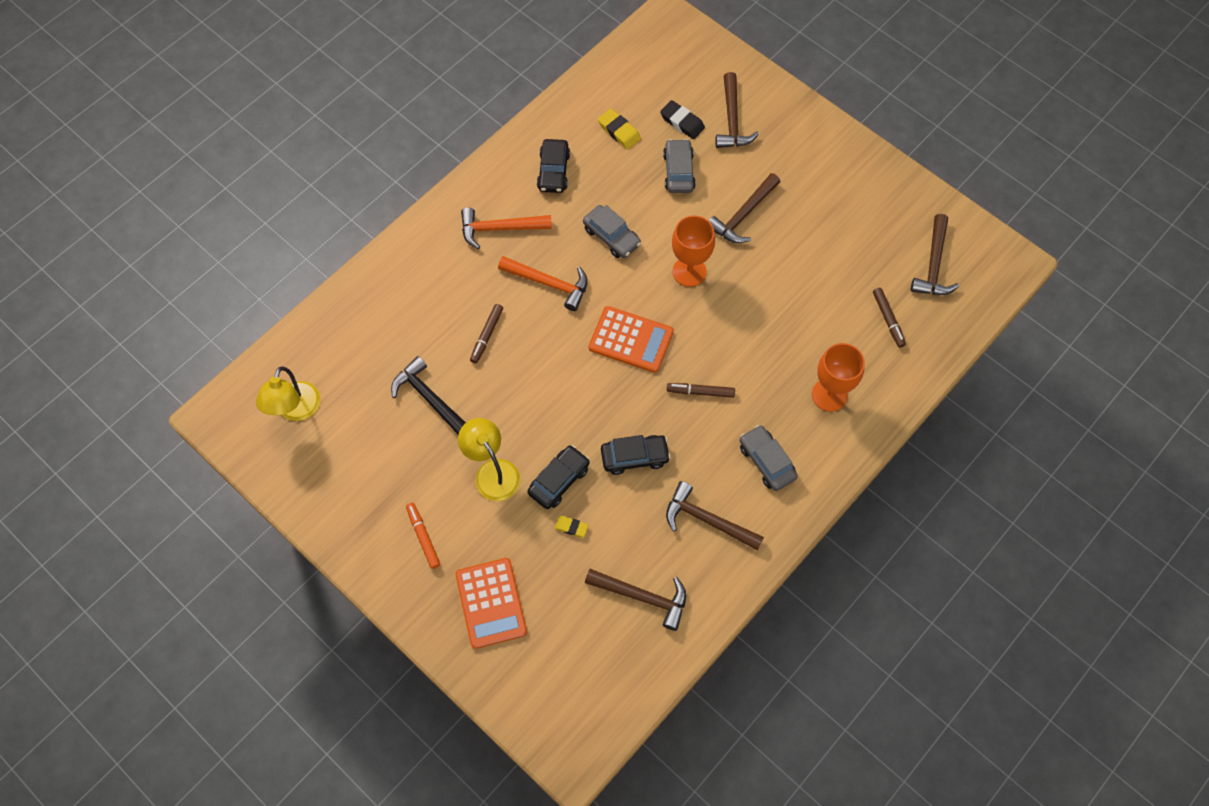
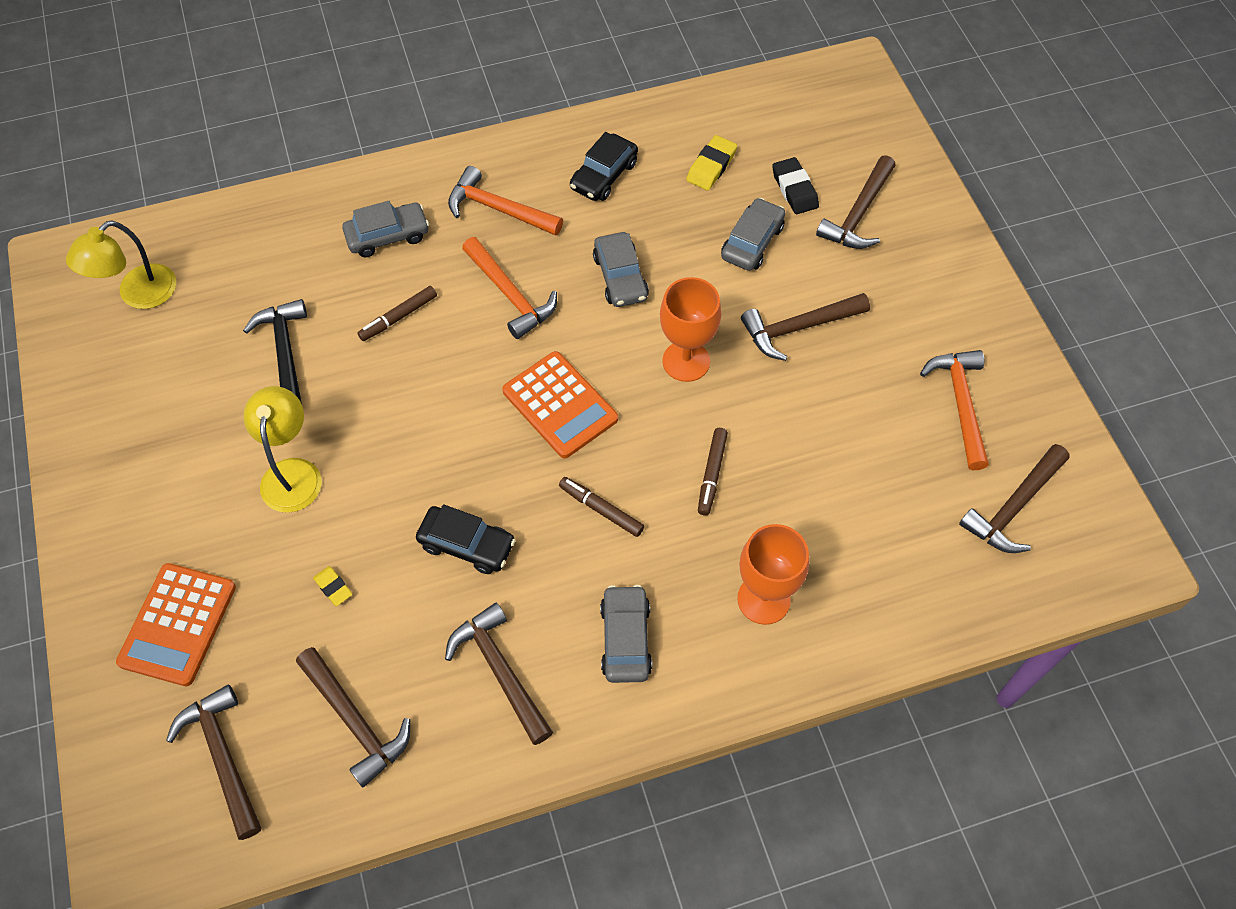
camera: 30 degrees right, 5 degrees down
orange marker [406,503,440,569] -> none
black car [528,445,590,509] -> none
yellow eraser [598,108,641,149] -> yellow eraser turned 45 degrees clockwise [686,135,737,190]
brown marker [873,288,906,348] -> brown marker moved to [698,428,728,516]
none -> brown hammer [166,685,261,840]
none -> grey car [342,201,429,258]
none -> orange hammer [920,350,989,470]

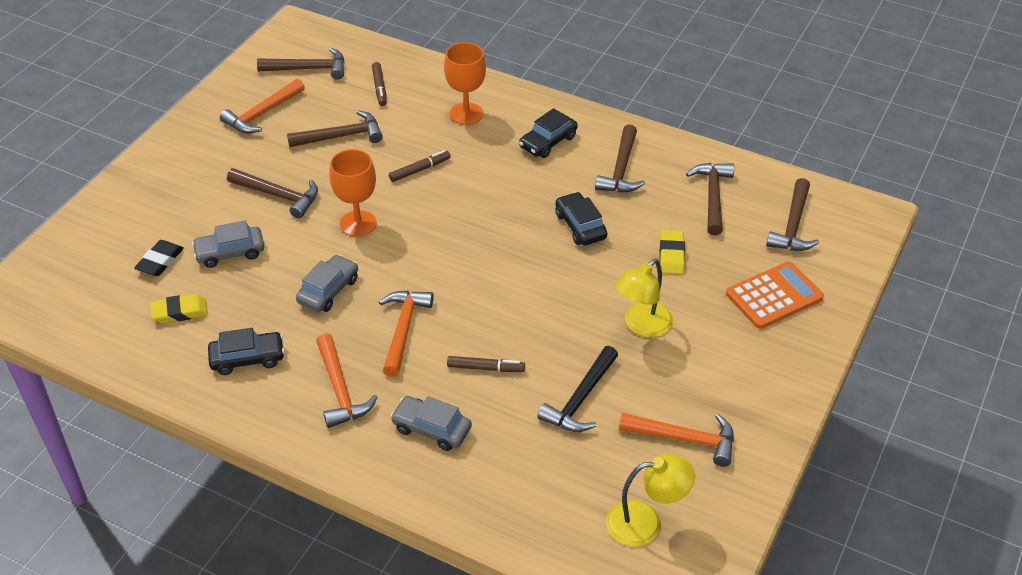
camera: 135 degrees left, 15 degrees down
yellow eraser [313,566,352,606] -> yellow eraser [659,230,685,274], size x1.60
orange calculator [502,351,618,458] -> none
brown marker [559,477,644,537] -> brown marker moved to [372,62,387,106]
grey car [600,585,652,683] -> black car [519,108,578,158]
brown hammer [816,155,896,249] -> brown hammer moved to [287,110,383,147]
none -> orange hammer [619,413,734,467]

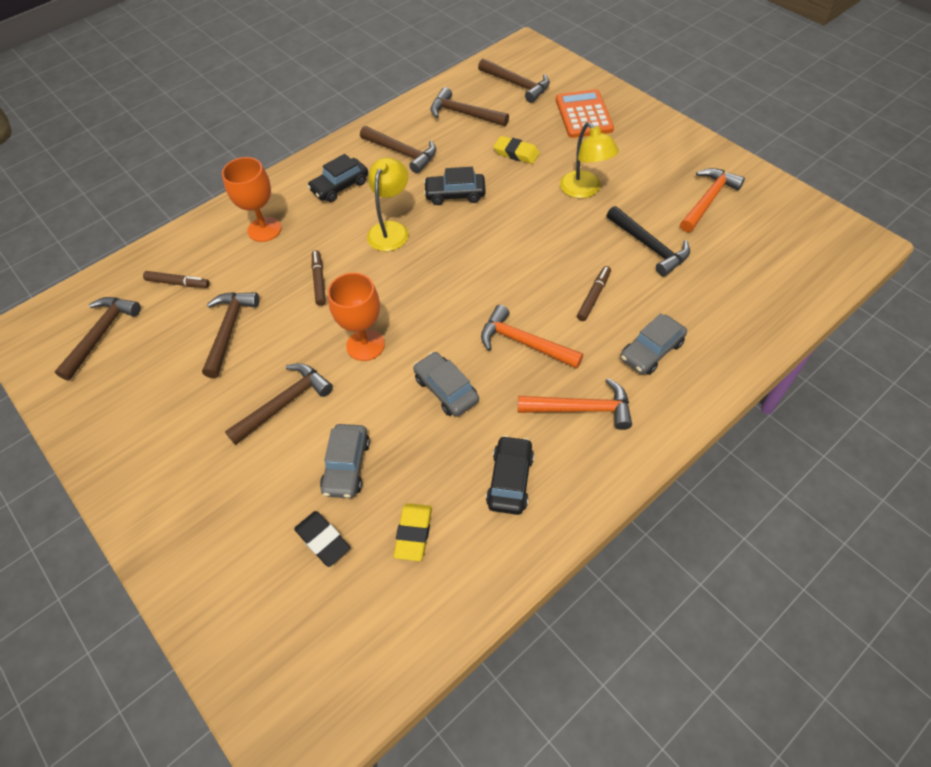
camera: 65 degrees left, 10 degrees up
orange hammer [220,79,305,134] -> none
black car [519,108,578,158] -> black car turned 75 degrees clockwise [307,154,368,202]
yellow lamp [606,454,695,547] -> yellow lamp moved to [367,157,409,251]

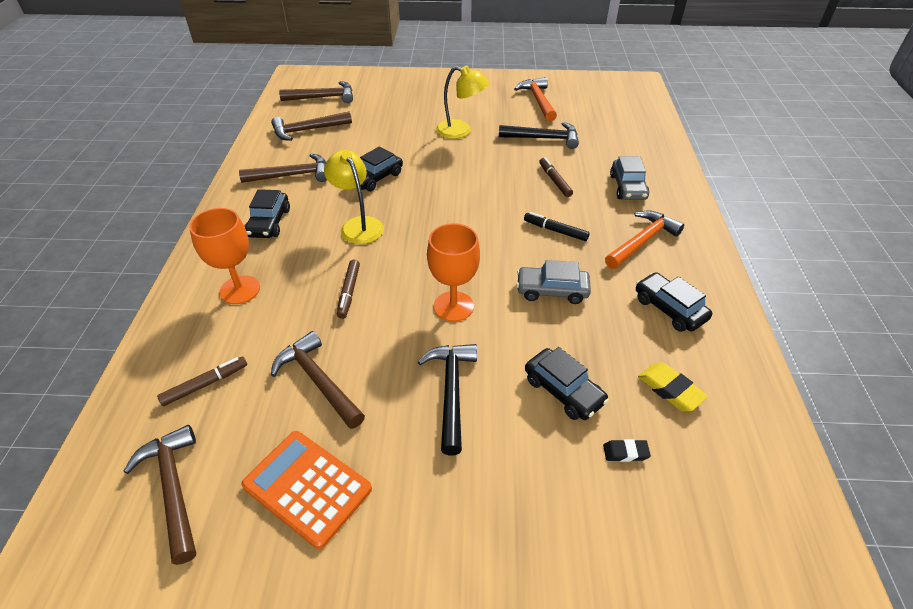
camera: 50 degrees left, 10 degrees down
brown hammer [225,363,333,445] -> black hammer [418,344,477,455]
black eraser [294,511,350,567] -> black eraser [603,439,651,462], size x0.62
brown marker [312,250,326,306] -> brown marker turned 120 degrees counterclockwise [337,260,360,319]
grey car [320,424,370,498] -> black car [525,347,609,420]
orange hammer [481,305,583,369] -> black marker [524,212,590,241]
yellow eraser [493,136,540,164] -> none
orange calculator [556,89,614,138] -> orange calculator moved to [241,431,372,549]

